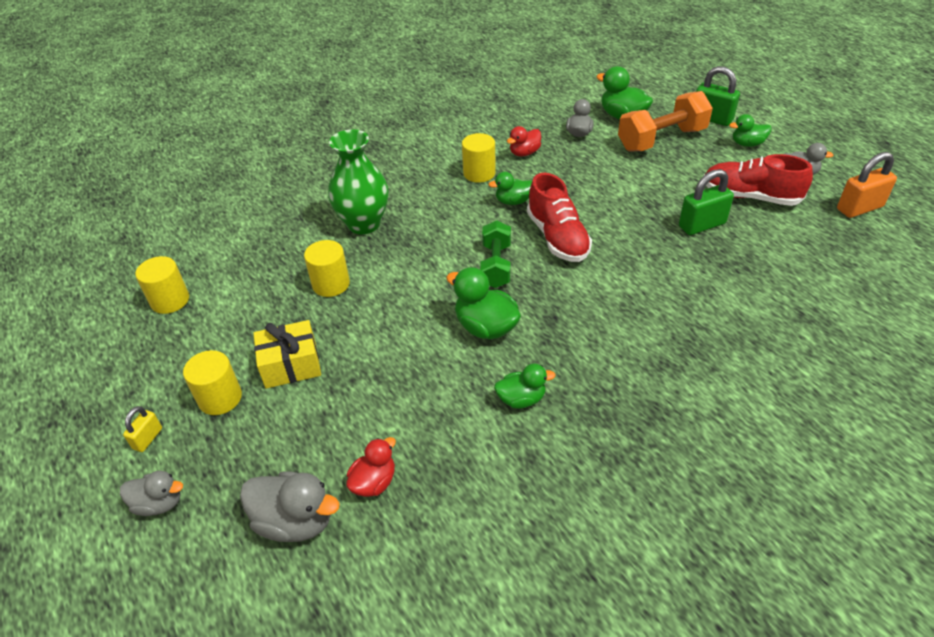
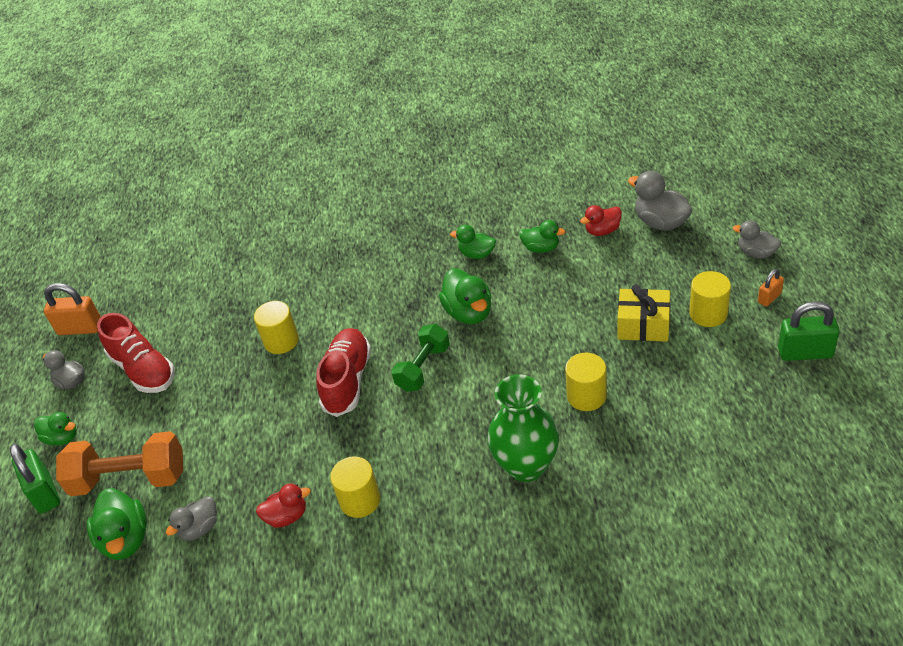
camera: 150 degrees left, 0 degrees up
yellow padlock [123,406,162,452] -> orange padlock [758,269,784,307]
yellow cylinder [135,256,189,314] -> yellow cylinder moved to [254,301,299,354]
green duck [488,172,532,205] -> green duck moved to [519,220,565,253]
green padlock [679,169,734,235] -> green padlock moved to [778,301,839,361]

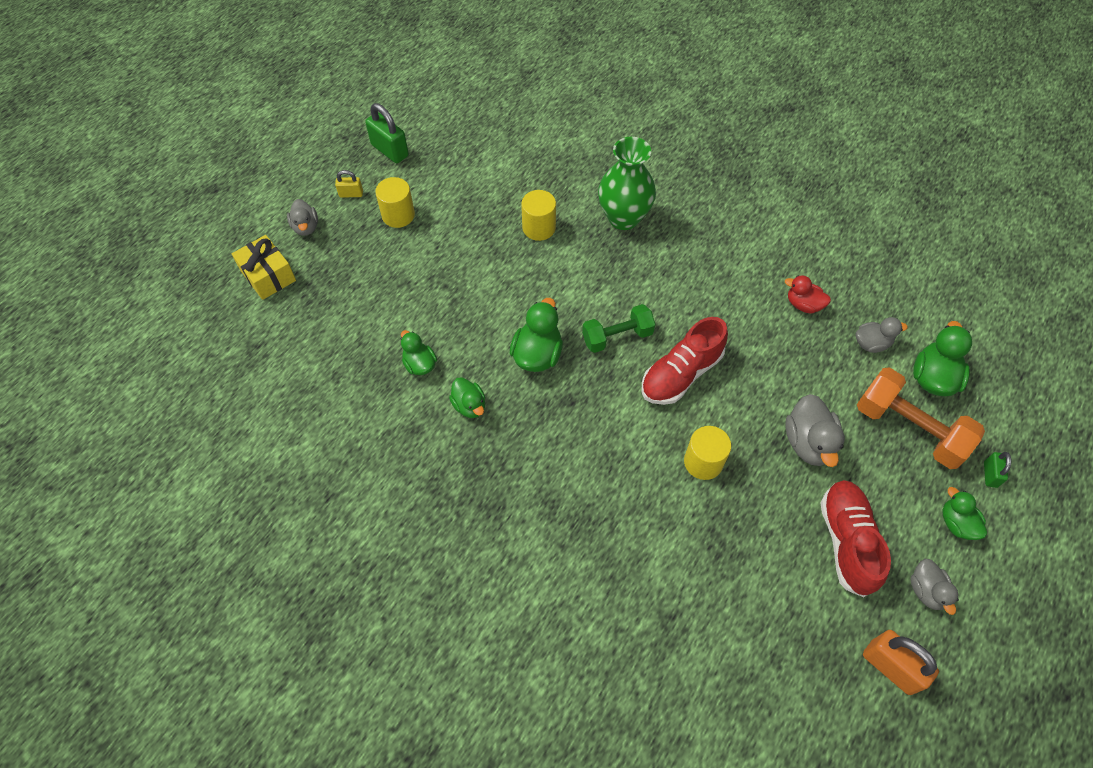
camera: 145 degrees left, 15 degrees up
green padlock [10,444,60,514] -> green padlock [984,452,1011,488], size x0.56
yellow cylinder [330,457,380,518] -> none
red duck [580,205,622,236] -> none
yellow gift [618,284,670,341] -> yellow gift moved to [232,235,296,300]
grey duck [628,171,692,231] -> grey duck moved to [785,394,845,467]
orange padlock [758,269,784,307] -> yellow padlock [335,170,363,198]

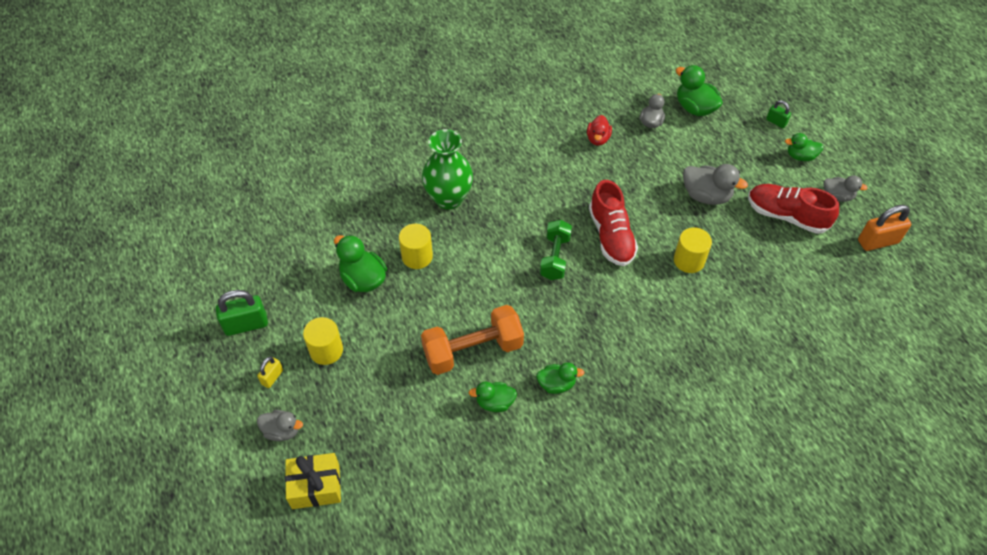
camera: 60 degrees left, 5 degrees down
green duck [510,298,563,372] -> green duck moved to [334,235,387,292]
red duck [785,275,831,314] -> red duck turned 45 degrees counterclockwise [587,115,612,146]
orange dumbbell [857,367,985,469] -> orange dumbbell moved to [421,305,524,375]

